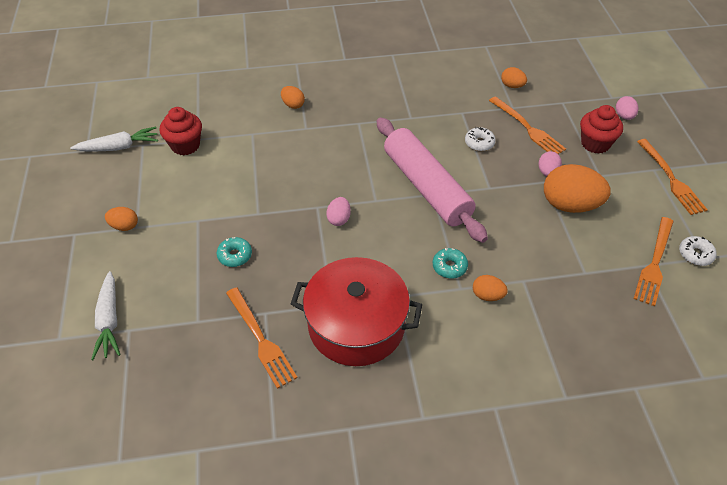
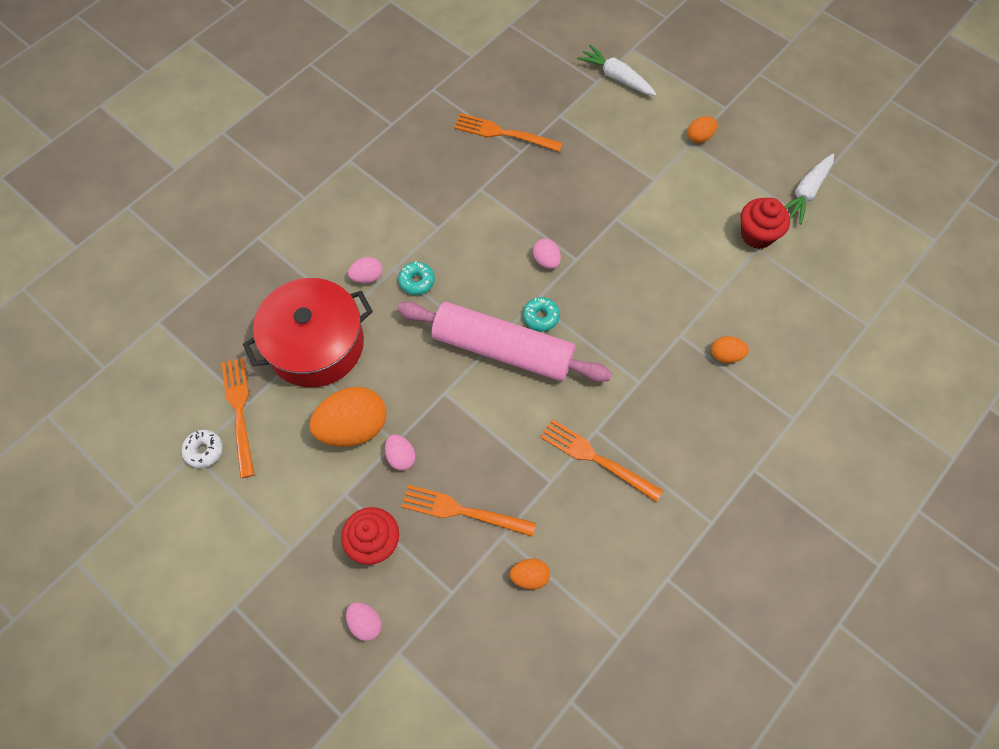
camera: 140 degrees right, 15 degrees up
turquoise donut [217,237,252,267] -> turquoise donut moved to [523,297,560,332]
red pot [291,257,422,366] -> red pot moved to [243,278,373,387]
white donut [465,127,496,151] -> none
orange egg [473,275,508,301] -> pink egg [348,257,382,283]
orange fork [637,139,708,215] -> orange fork moved to [540,419,663,502]

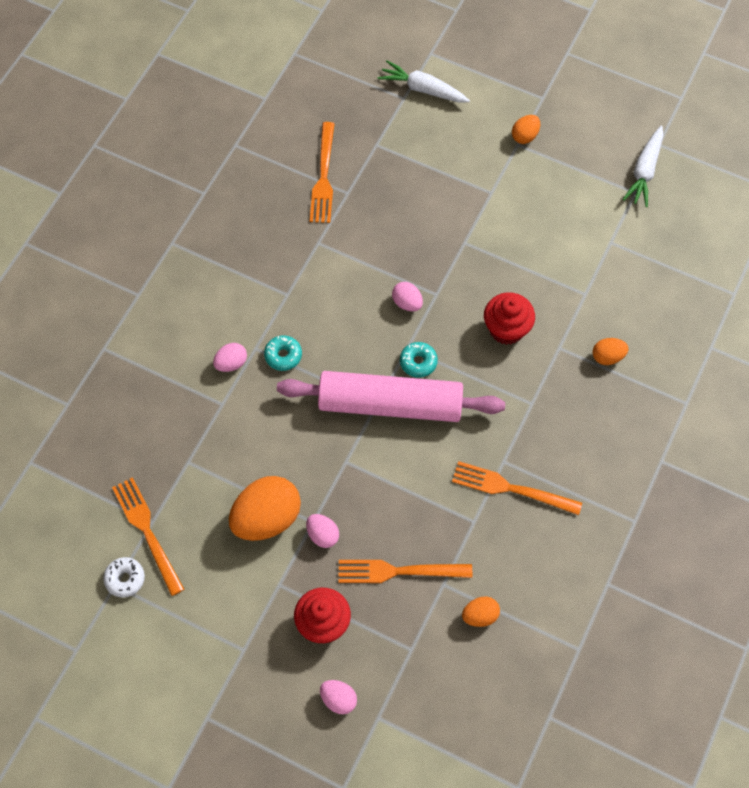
camera: 15 degrees left, 0 degrees up
red pot [243,278,373,387] -> none
orange fork [454,113,563,152] -> orange fork turned 90 degrees counterclockwise [310,122,335,223]
red cupcake [741,198,790,249] -> red cupcake moved to [484,292,535,345]

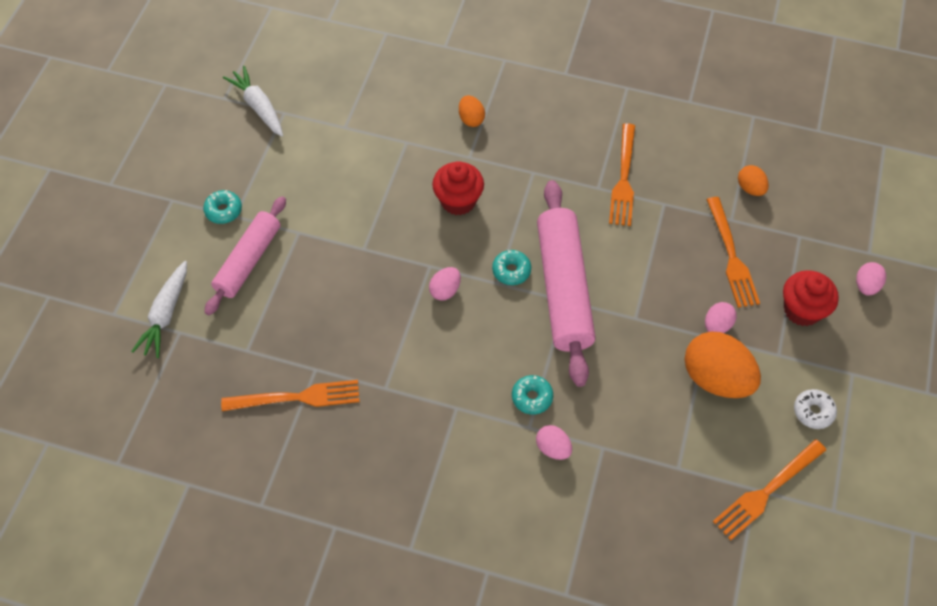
camera: 100 degrees left, 5 degrees down
white donut [103,557,145,598] -> white donut moved to [794,389,837,429]
orange egg [512,115,540,144] -> turquoise donut [203,190,242,224]
white carrot [622,126,663,207] -> white carrot turned 135 degrees counterclockwise [223,66,283,137]
none -> pink rolling pin [204,196,286,315]

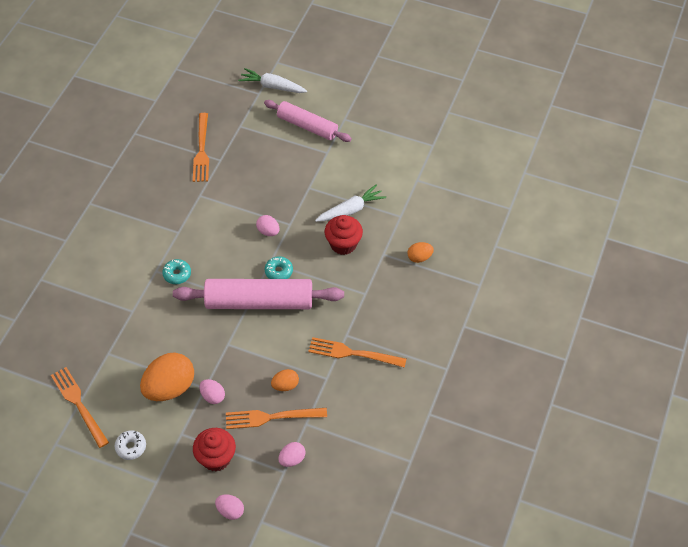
camera: 95 degrees right, 5 degrees down
turquoise donut [203,190,242,224] -> none
white carrot [223,66,283,137] -> white carrot moved to [315,184,386,222]
pink egg [536,425,572,460] -> pink egg moved to [278,442,306,467]
orange egg [738,165,769,196] -> orange egg moved to [271,369,299,391]

